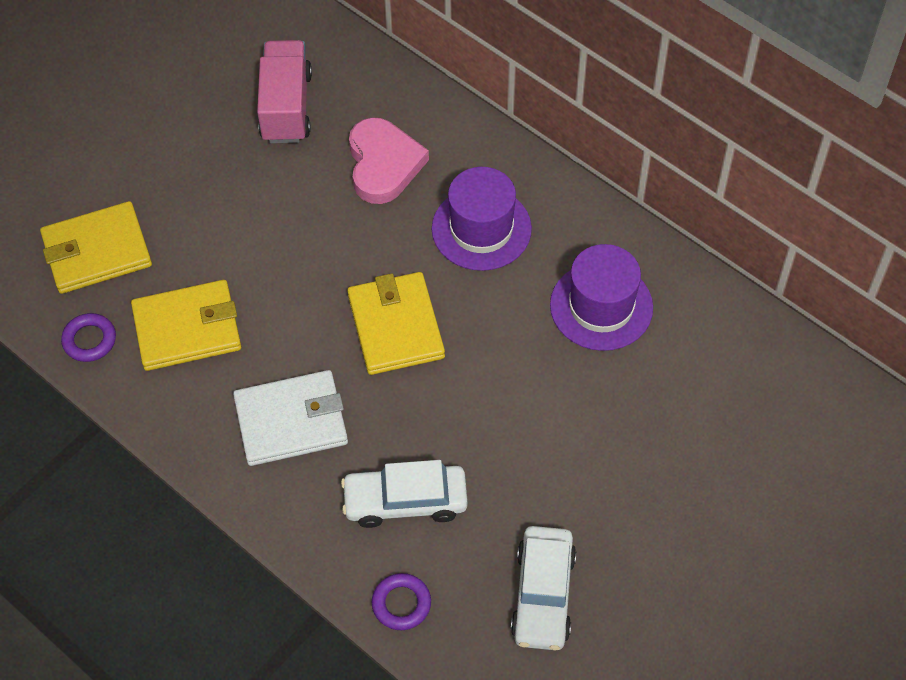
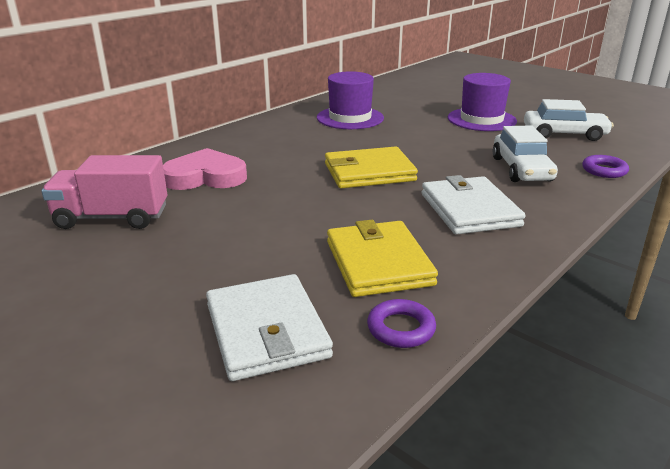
camera: 90 degrees left, 30 degrees down
yellow wallet [40,201,152,294] -> white wallet [206,274,333,381]
purple hat [432,167,532,271] -> purple hat moved to [448,73,517,131]

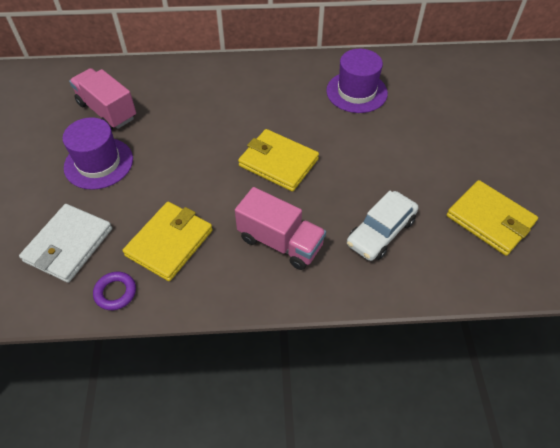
camera: 45 degrees right, 25 degrees up
pink heart [163,148,247,190] -> none
white wallet [422,175,526,234] -> pink truck [235,187,326,270]
purple hat [448,73,517,131] -> purple hat moved to [63,117,133,190]
white car [524,99,614,141] -> yellow wallet [447,180,538,256]
purple ring [582,155,629,178] -> none

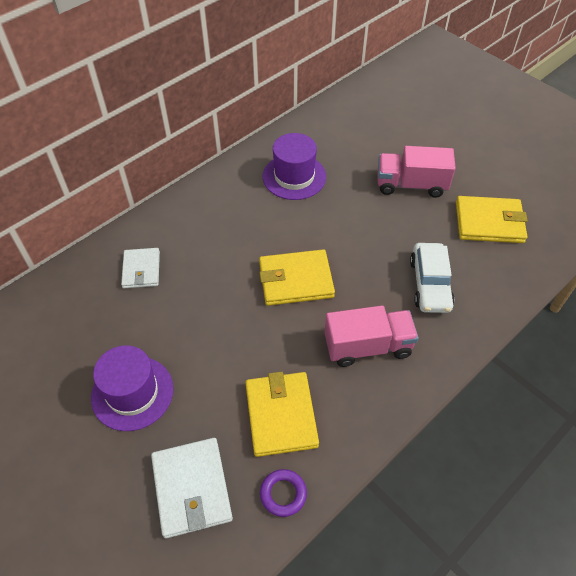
camera: 40 degrees left, 0 degrees up
pink truck [69,68,136,130] -> pink truck moved to [378,146,456,198]
none -> white wallet [121,248,160,288]

